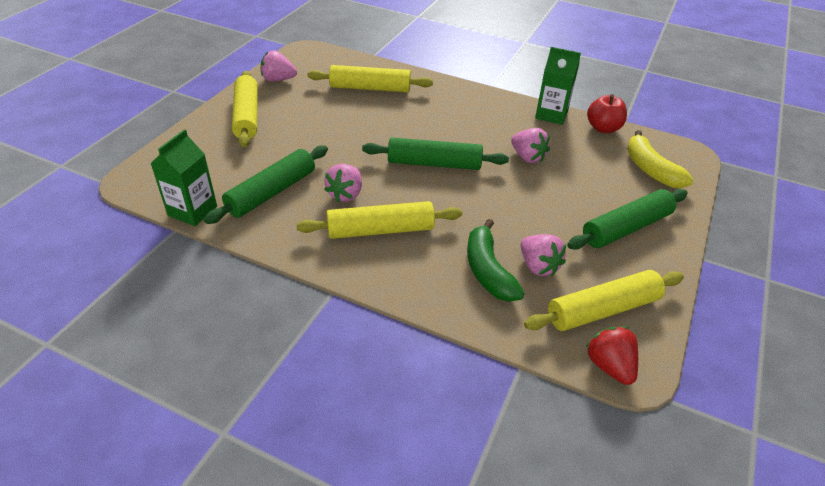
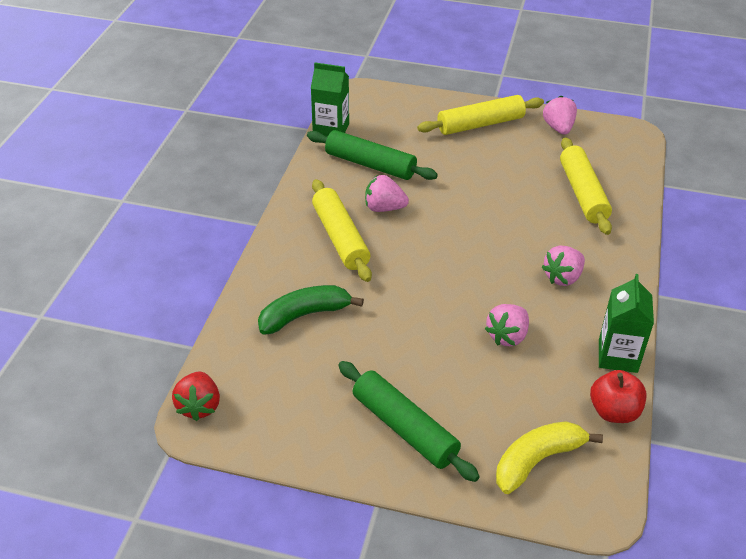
camera: 80 degrees right, 0 degrees up
green rolling pin [362,138,509,170] -> none
pink strawberry [521,234,566,276] -> pink strawberry moved to [542,246,585,286]
yellow rolling pin [524,270,684,331] -> none
red strawberry [586,327,638,385] -> red strawberry turned 120 degrees clockwise [172,371,220,421]

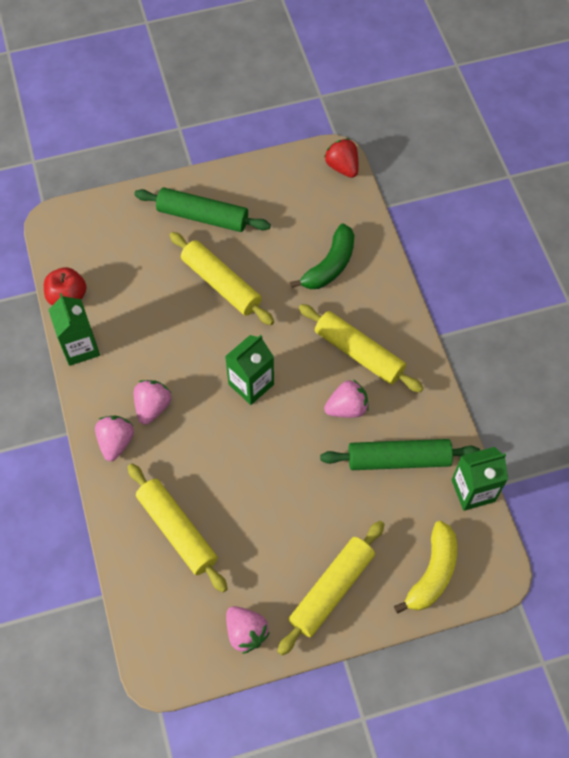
camera: 150 degrees right, 20 degrees up
pink strawberry [485,304,529,346] -> pink strawberry moved to [95,416,134,461]
yellow banana [496,421,603,494] -> yellow banana moved to [394,521,457,614]
none -> yellow rolling pin [170,232,274,325]
none -> green carton [225,335,274,405]

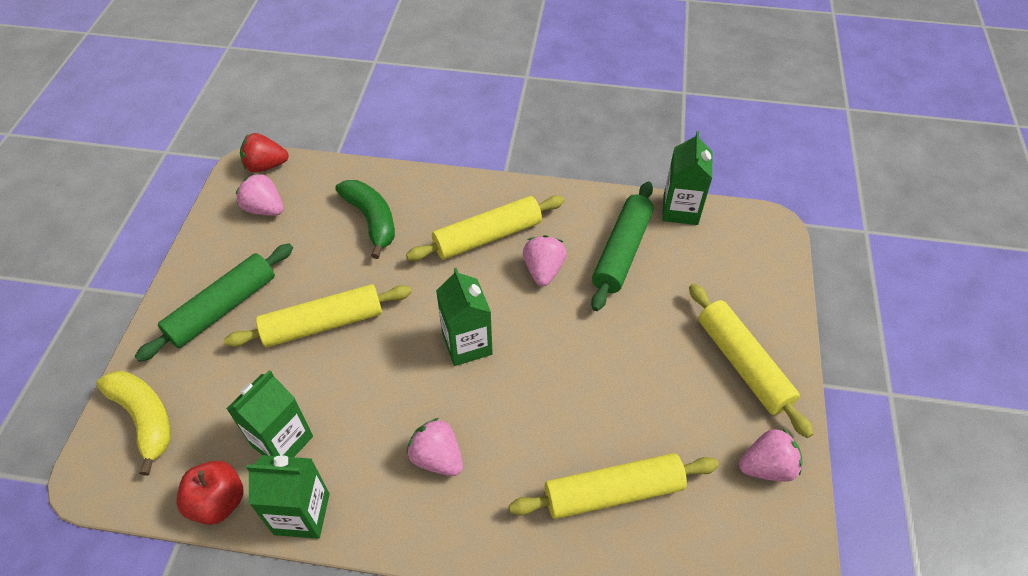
camera: 65 degrees left, 10 degrees down
pink strawberry [95,416,134,461] -> pink strawberry moved to [236,173,283,216]
yellow banana [394,521,457,614] -> yellow banana moved to [96,371,171,476]
none -> green carton [226,370,313,457]

